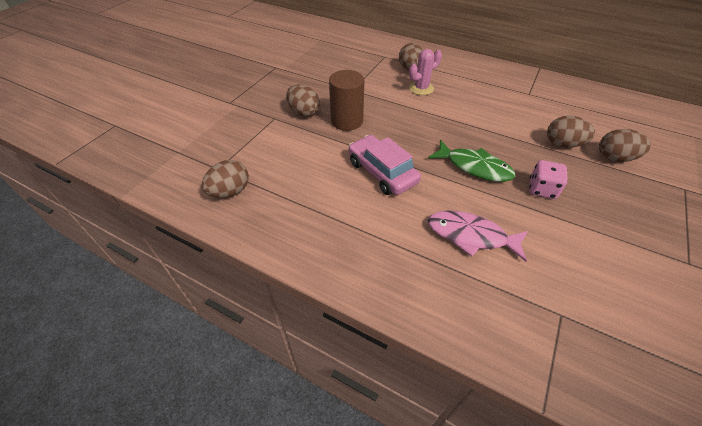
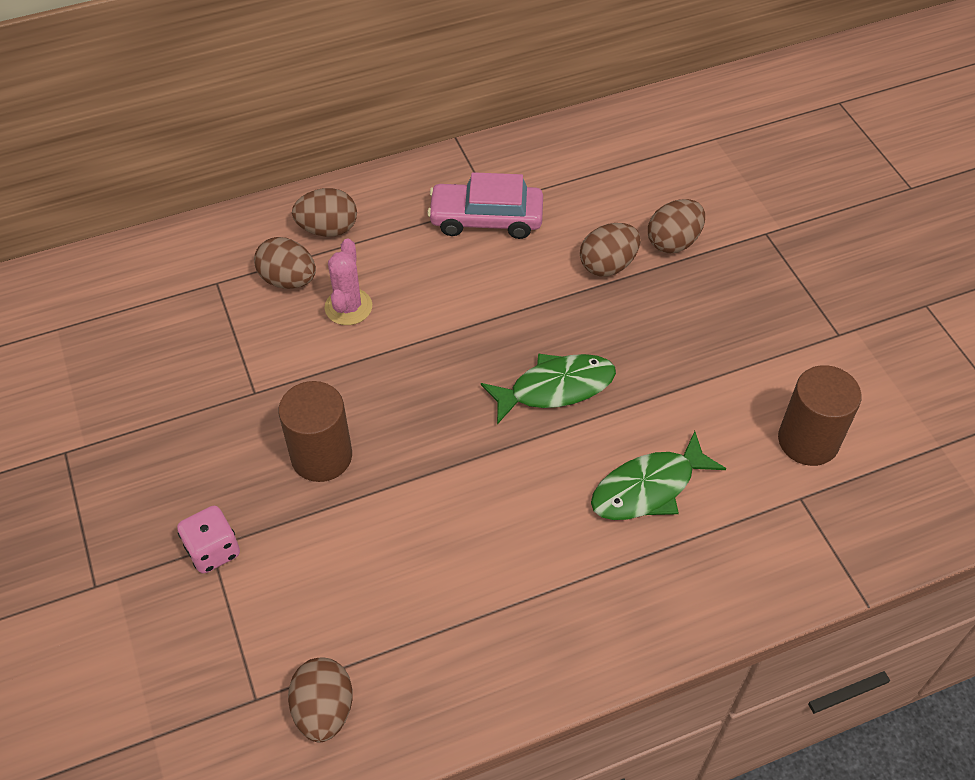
camera: 50 degrees left, 5 degrees up
brown egg [286,85,320,117] -> brown egg moved to [292,188,357,237]
pink car [349,135,421,195] -> pink car moved to [427,172,543,239]
pink fish [428,210,528,262] -> green fish [591,431,726,520]
pink dice [529,160,568,199] -> pink dice moved to [177,506,240,574]
none -> brown cylinder [778,365,862,466]

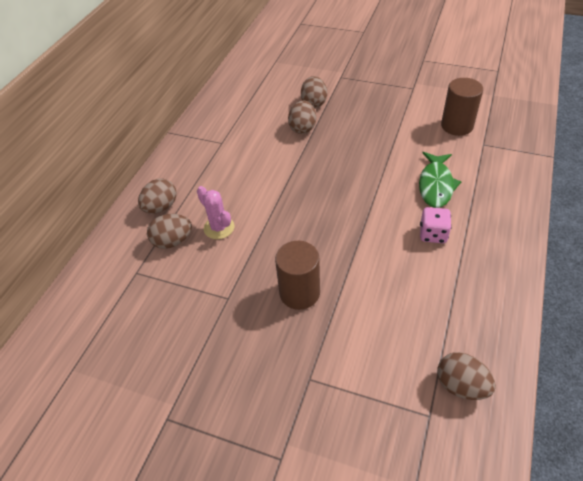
camera: 45 degrees left, 5 degrees down
pink dice [177,506,240,574] -> pink dice moved to [420,207,452,243]
pink car [427,172,543,239] -> none
green fish [481,353,616,424] -> none

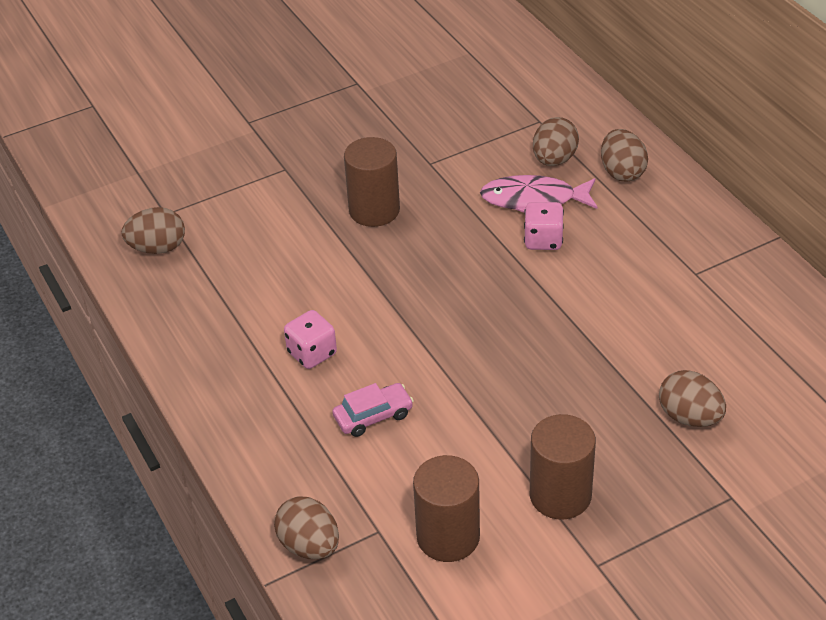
camera: 130 degrees right, 5 degrees down
pink cactus [197,186,234,239] -> pink fish [480,175,597,213]
brown egg [288,100,316,134] -> brown egg moved to [274,496,339,559]
green fish [419,152,462,208] -> pink car [332,383,414,437]
none -> pink dice [524,202,564,250]
none -> brown cylinder [530,414,596,520]

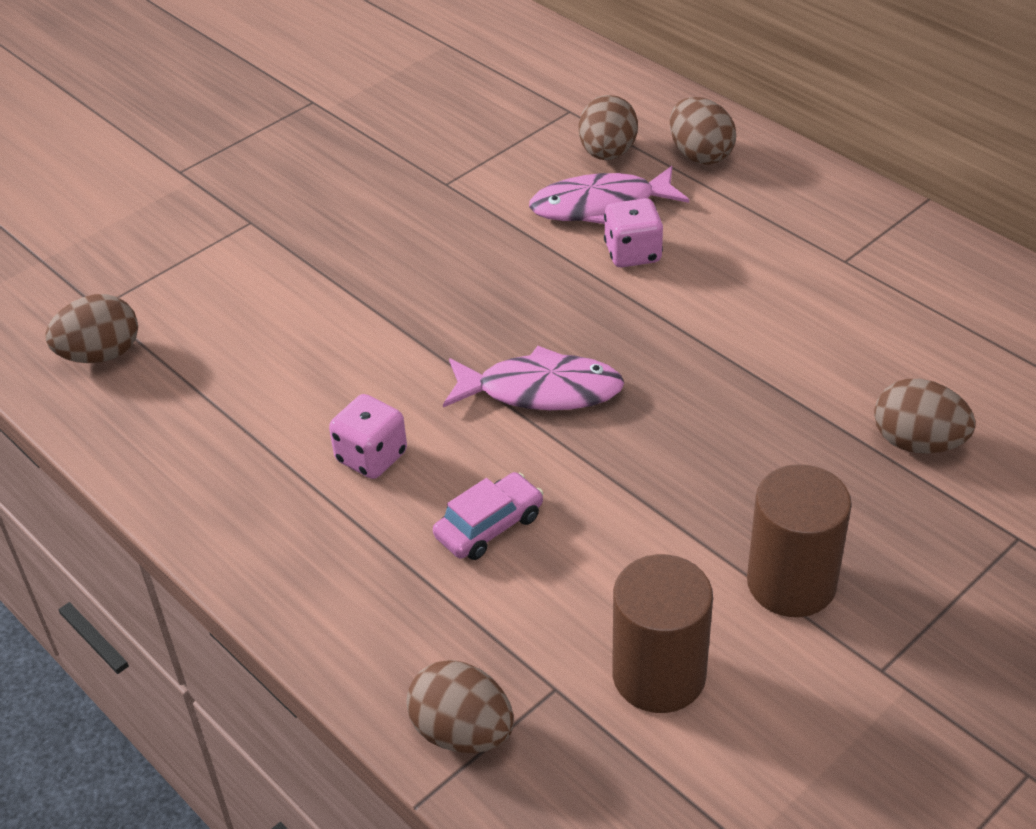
camera: 15 degrees left, 0 degrees up
brown cylinder [344,137,400,227] -> none
none -> pink fish [443,346,624,410]

